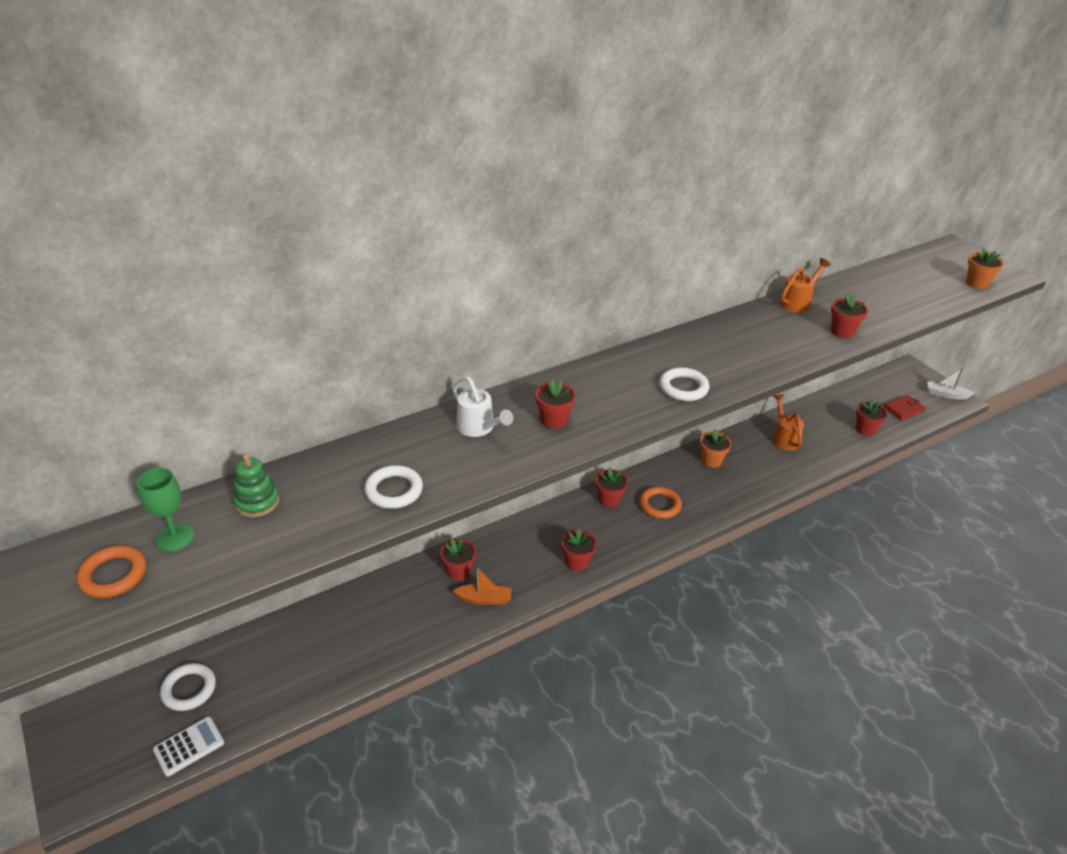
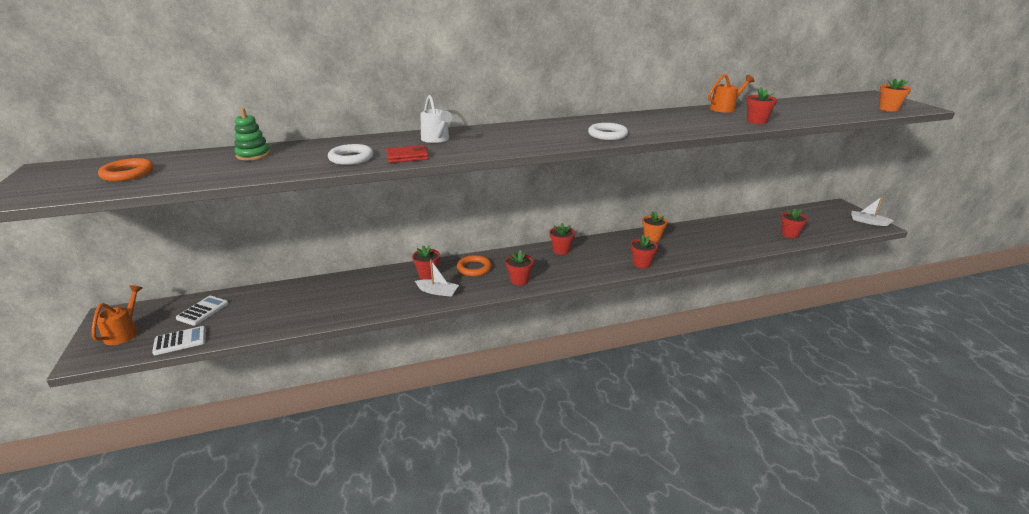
camera: 15 degrees right, 10 degrees down
green goblet [137,468,194,551] -> none
white ring [160,663,216,711] -> white calculator [176,296,229,326]
orange boat [453,568,512,605] -> white boat [415,260,459,297]
red flower pot [535,379,576,429] -> red flower pot moved to [631,235,658,268]
orange ring [639,486,682,519] -> orange ring moved to [457,255,492,276]
orange watering can [772,394,804,451] -> orange watering can moved to [92,285,143,345]
red wallet [884,395,925,420] -> red wallet moved to [386,145,429,163]

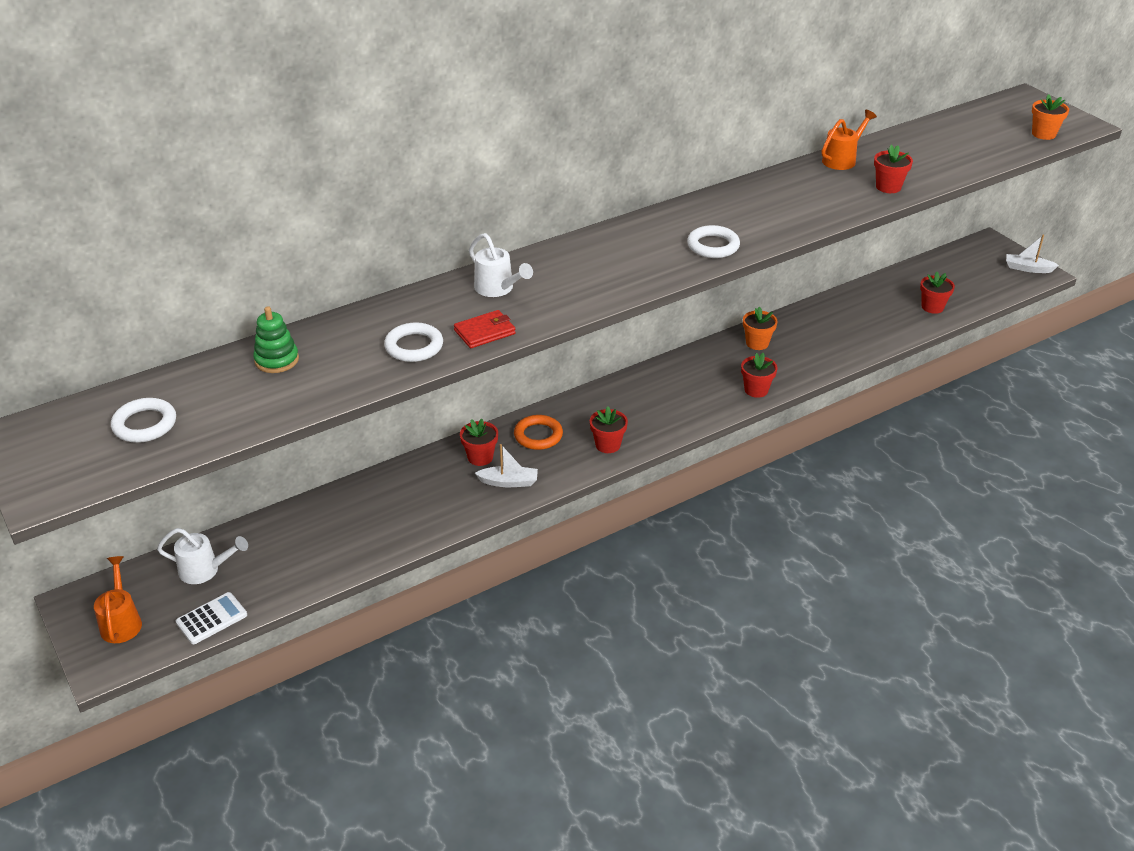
camera: 15 degrees left, 10 degrees up
orange ring [98,158,154,181] -> white ring [111,398,176,443]
white calculator [176,296,229,326] -> white watering can [157,528,248,584]
red flower pot [549,223,575,255] -> none

